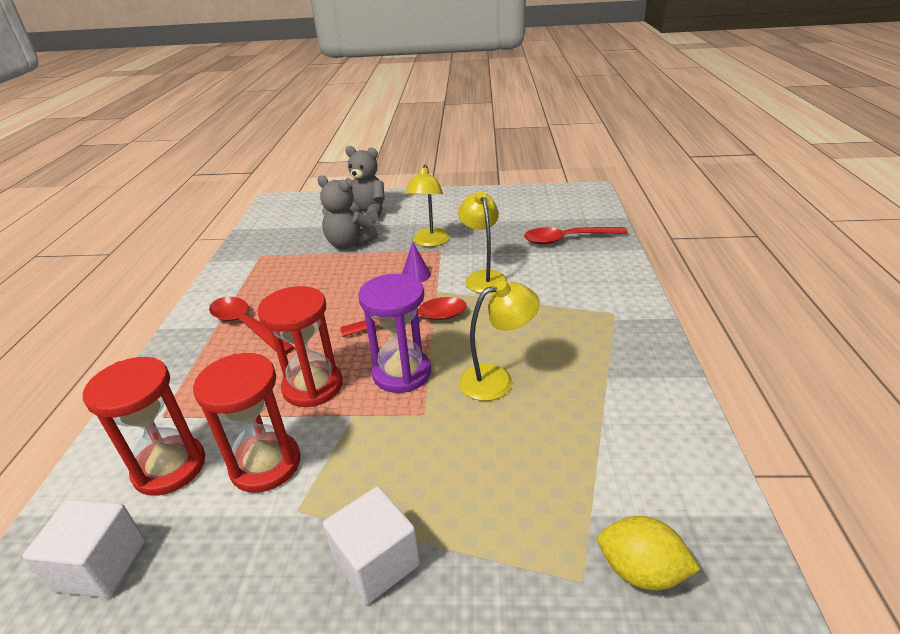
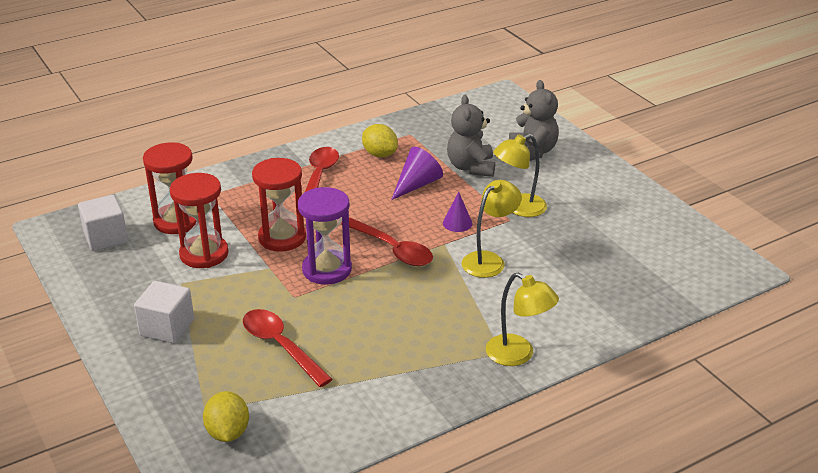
camera: 55 degrees right, 0 degrees up
yellow lamp [459,281,540,401] -> yellow lamp moved to [486,272,559,366]
red spoon [524,227,628,245] -> red spoon moved to [243,309,333,387]
none -> yellow lemon [362,124,398,157]
none -> purple cone [391,147,443,200]

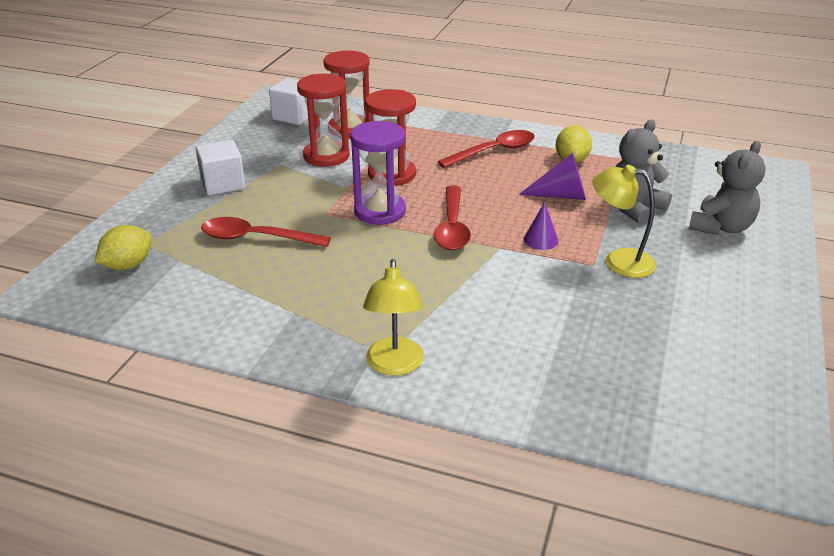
camera: 50 degrees right, 0 degrees up
red spoon [243,309,333,387] -> red spoon turned 90 degrees counterclockwise [201,217,331,247]
yellow lamp [462,180,522,278] -> none

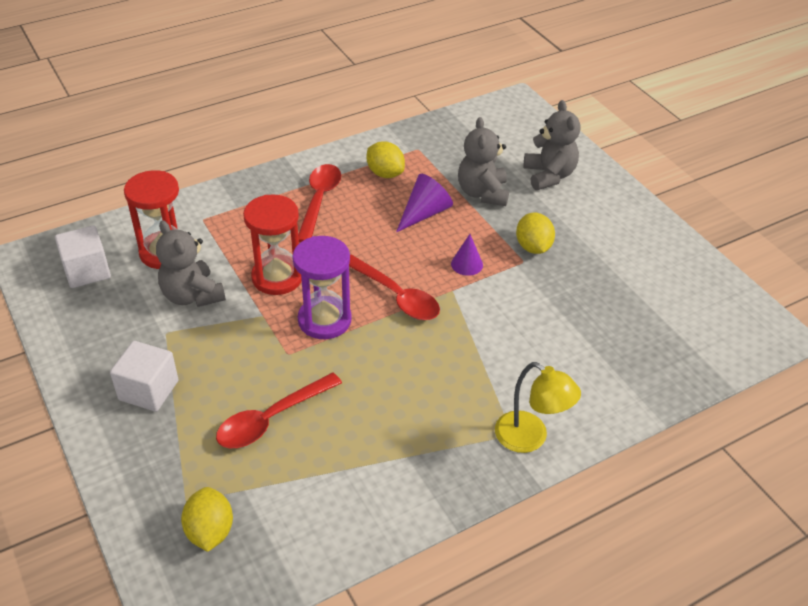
camera: 50 degrees left, 10 degrees up
red hourglass [297,74,350,167] -> grey teddy bear [156,220,226,307]
yellow lamp [593,165,656,278] -> yellow lemon [516,213,555,254]

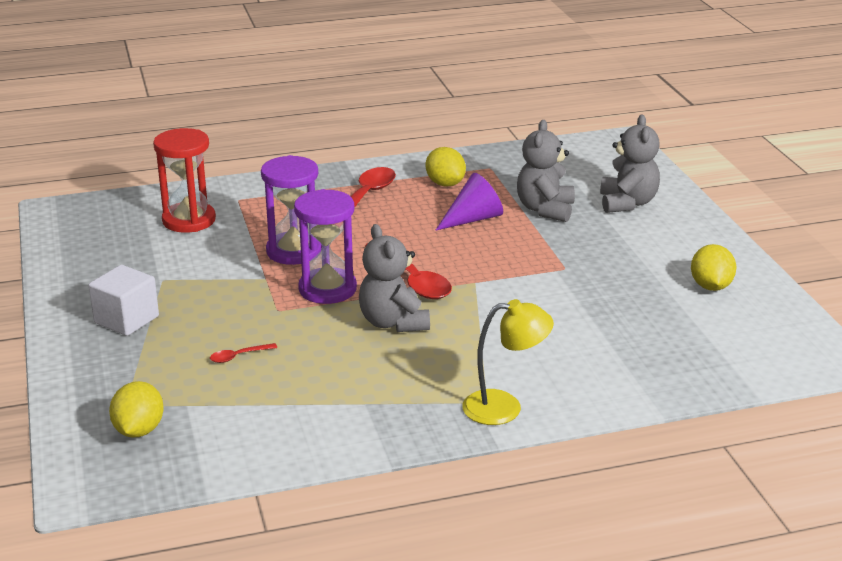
camera: 15 degrees right, 15 degrees down
white cube [55,225,111,288] -> none
grey teddy bear [156,220,226,307] -> grey teddy bear moved to [359,224,430,332]
red spoon [216,373,342,448] -> red spoon [210,343,277,363], size x0.46
red hourglass [243,194,302,295] -> purple hourglass [261,155,321,265]
purple cone [451,234,483,276] -> none
yellow lamp [495,362,581,453] -> yellow lamp turned 60 degrees counterclockwise [462,299,554,425]
yellow lemon [516,213,555,254] -> yellow lemon moved to [691,244,737,291]

